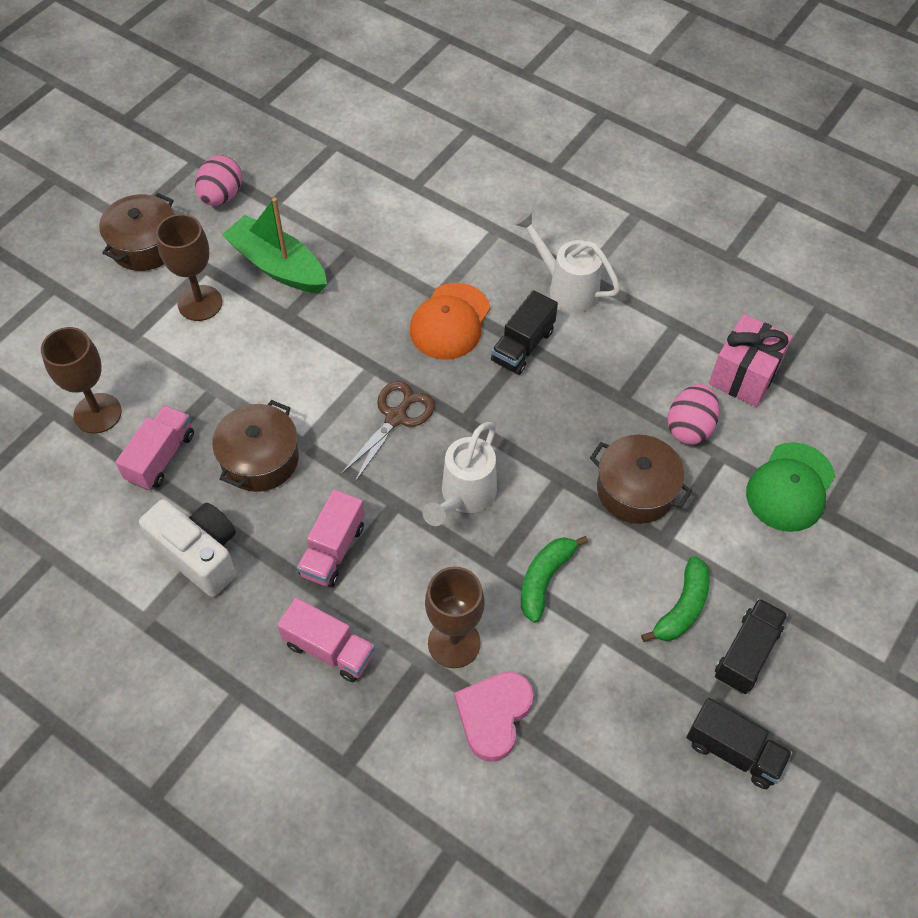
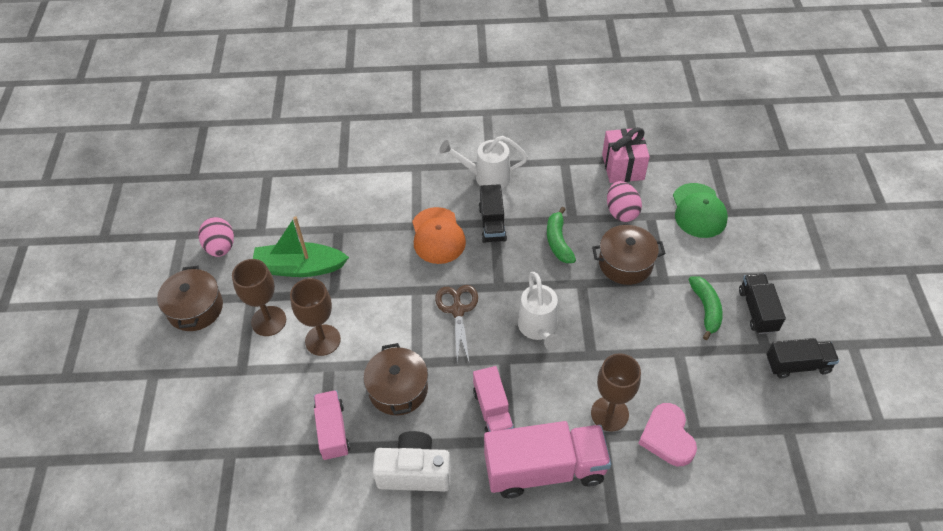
camera: 35 degrees left, 5 degrees down
brown goblet [41,327,122,434] -> brown goblet moved to [290,278,341,356]
pink truck [277,598,375,682] -> pink truck [484,421,612,498], size x1.74
green banana [521,536,588,623] -> green banana moved to [547,207,576,263]

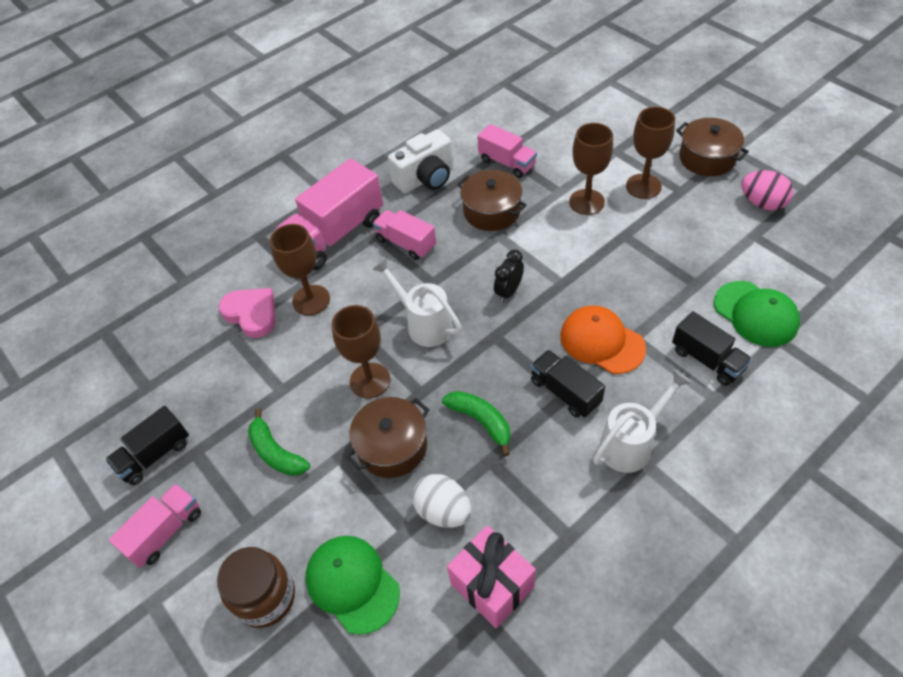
camera: 145 degrees right, 0 degrees up
green boat [253,216,349,277] -> none
brown scissors [435,285,478,362] -> black clock [494,249,524,302]
pink egg [607,181,642,222] -> white egg [412,474,471,528]
black truck [739,274,786,334] -> black truck moved to [672,311,752,386]
none -> pink truck [109,483,201,568]
none -> brown jar [217,547,295,628]
none -> brown goblet [331,305,391,398]
none -> green cap [714,281,800,347]

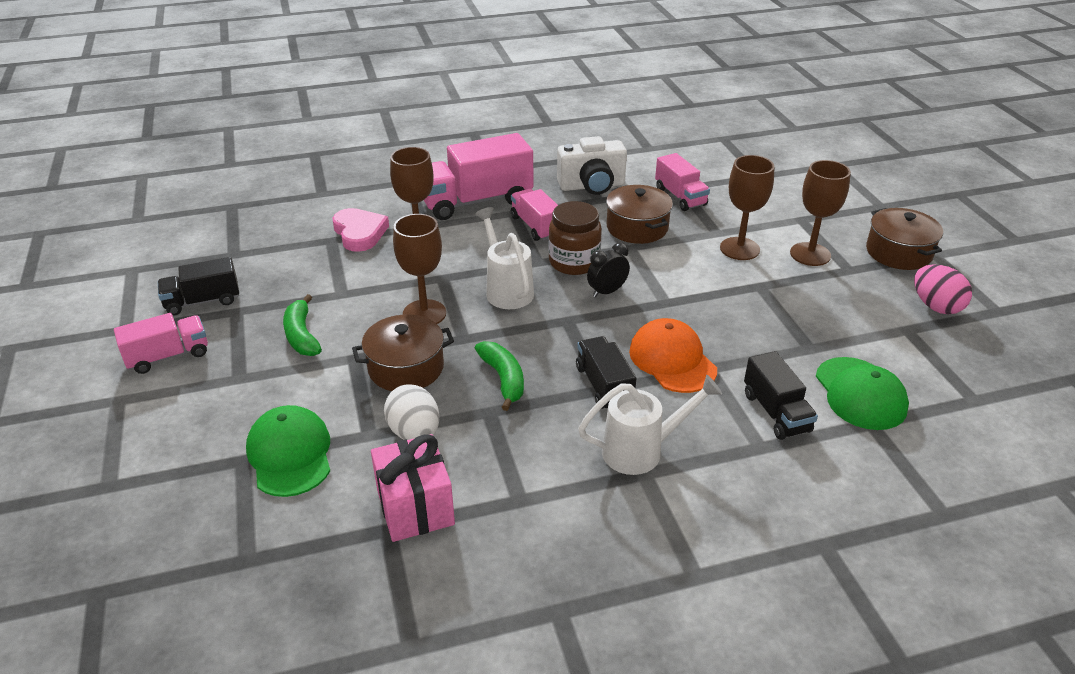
camera: 20 degrees right, 15 degrees down
brown jar [217,547,295,628] -> brown jar moved to [548,201,602,275]

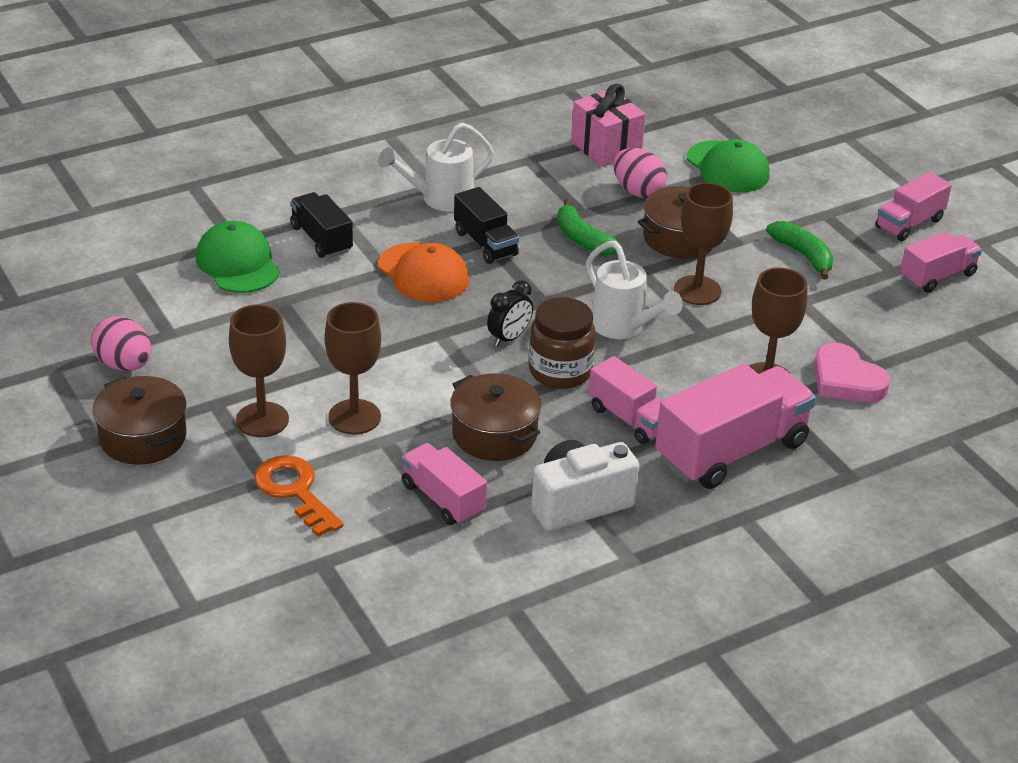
camera: 165 degrees right, 0 degrees up
black truck [158,257,239,316] -> pink truck [900,231,982,293]
white egg [384,384,439,440] -> pink egg [614,148,667,198]
none -> orange key [254,455,344,537]

